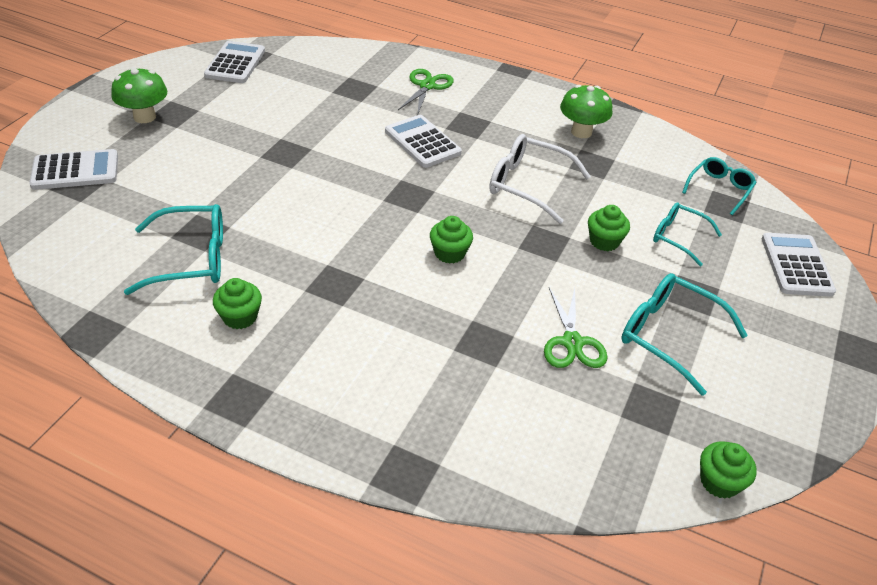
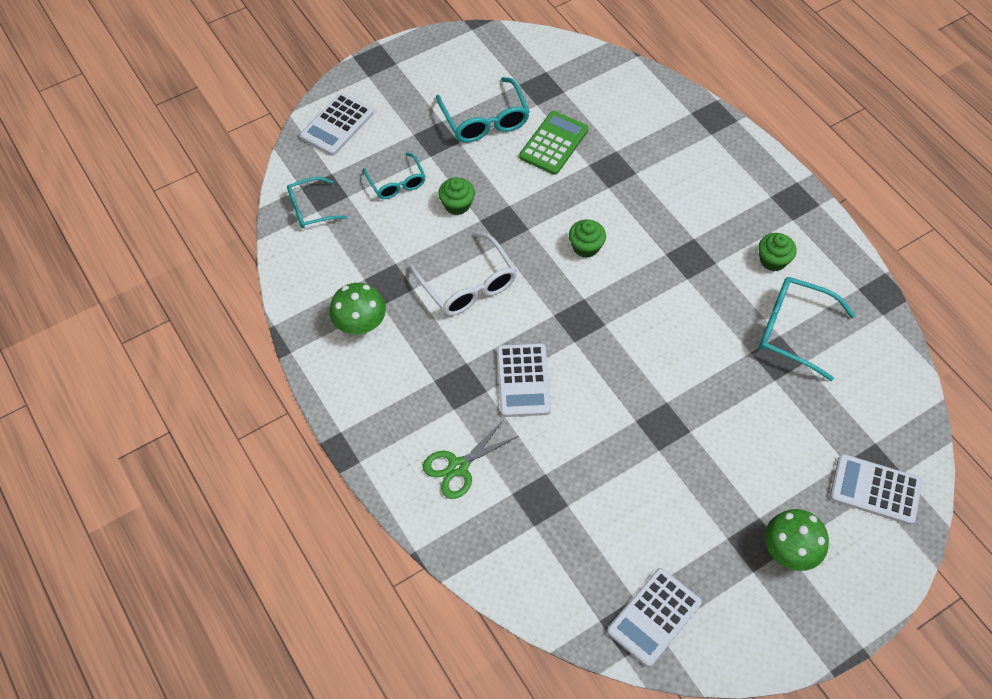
camera: 145 degrees left, 15 degrees up
green scissors [544,287,608,368] -> green calculator [519,111,588,175]
green cupcake [700,441,757,499] -> none

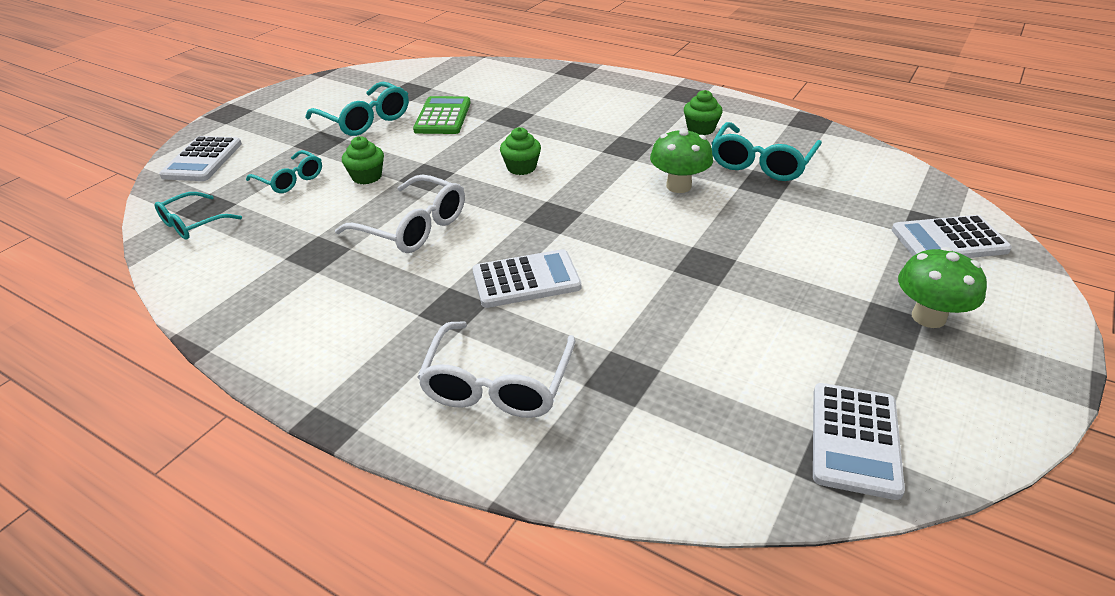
camera: 25 degrees left, 20 degrees down
green mushroom [330,283,386,335] -> green mushroom moved to [650,128,713,193]
green scissors [423,421,519,499] -> white glasses [417,321,575,418]
white calculator [497,343,551,417] -> white calculator turned 75 degrees counterclockwise [472,249,581,308]
turquoise glasses [759,277,855,381] -> turquoise glasses turned 60 degrees counterclockwise [711,122,822,181]

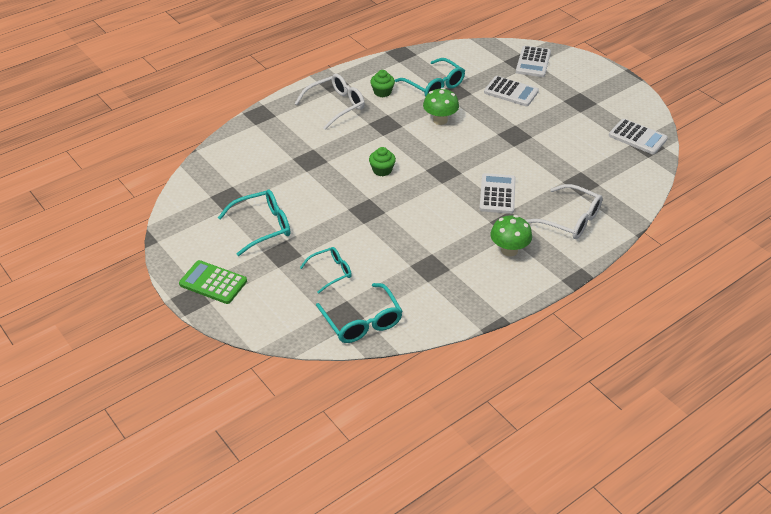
camera: 70 degrees left, 5 degrees up
turquoise glasses [155,192,242,240] -> turquoise glasses [316,283,403,343], size x1.56
white calculator [159,136,242,181] -> white calculator moved to [484,76,539,106]
white glasses [335,174,465,253] -> white glasses moved to [295,74,365,130]
green cupcake [342,136,384,184] -> none
green calculator [413,96,471,134] -> green calculator moved to [179,260,247,304]
green mushroom [898,247,987,328] -> green mushroom moved to [490,215,532,257]

